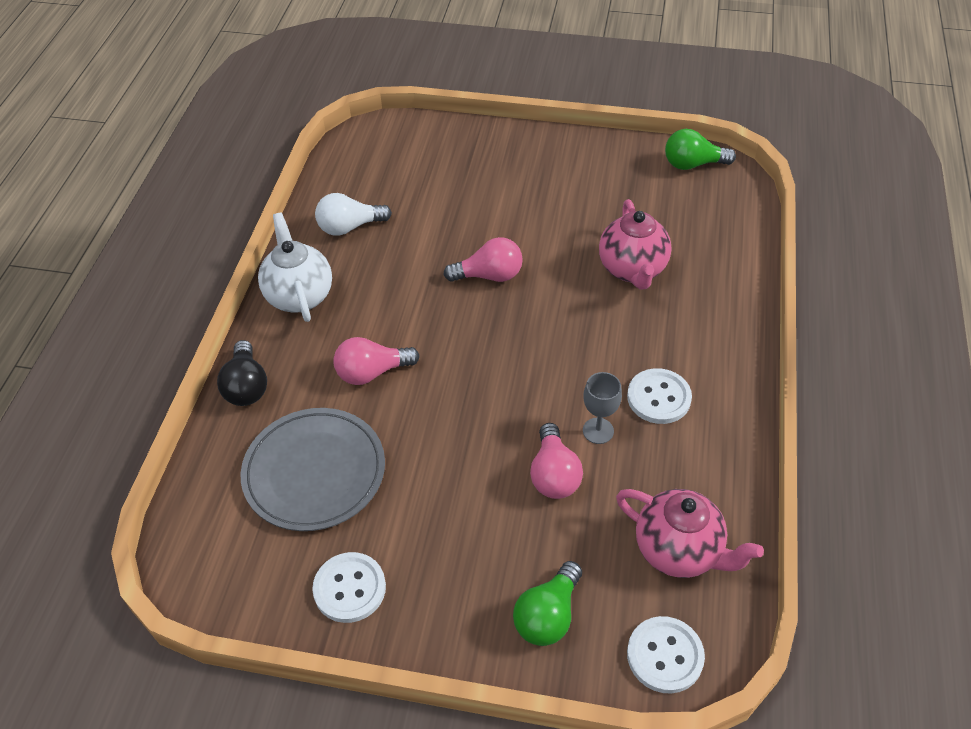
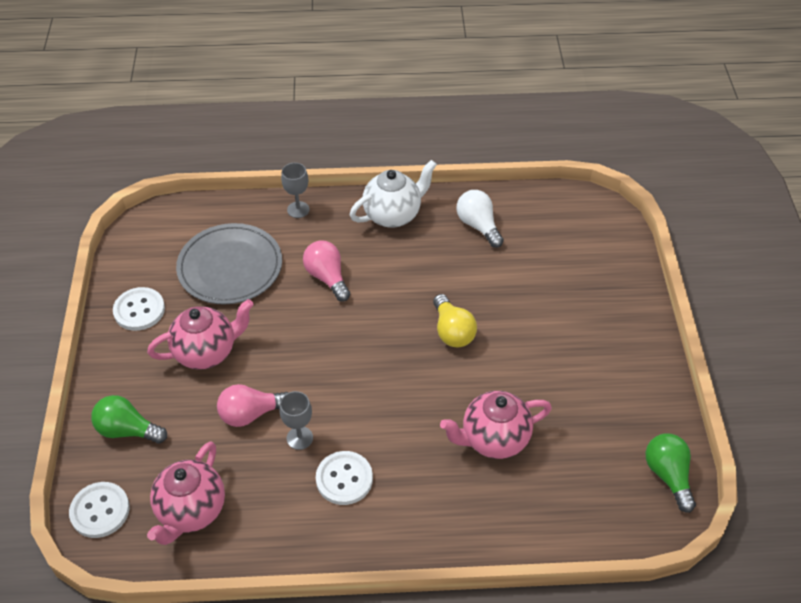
camera: 75 degrees right, 0 degrees up
black light bulb [217,340,267,406] -> grey goblet [281,163,310,218]
pink light bulb [444,237,523,282] -> yellow light bulb [433,294,477,347]
none -> pink teapot [147,299,254,370]

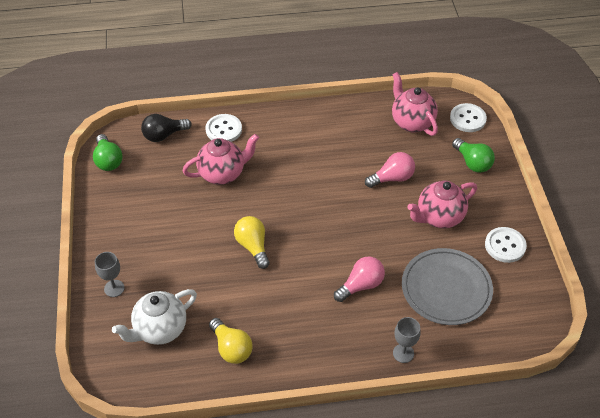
camera: 175 degrees right, 0 degrees up
green light bulb [91,395,167,444] -> green light bulb turned 45 degrees clockwise [452,138,495,173]
pink teapot [147,441,225,545] -> pink teapot turned 45 degrees counterclockwise [392,72,438,136]
grey goblet [279,391,313,450] -> grey goblet moved to [95,252,125,297]
pink light bulb [303,241,350,302] -> pink light bulb turned 90 degrees counterclockwise [334,257,385,302]
white button [316,451,373,505] -> white button moved to [206,114,242,142]
white teapot [350,160,437,228] -> white teapot moved to [112,289,197,345]
white light bulb [456,190,504,248] -> yellow light bulb [209,318,253,364]
none -> black light bulb [141,114,192,142]

